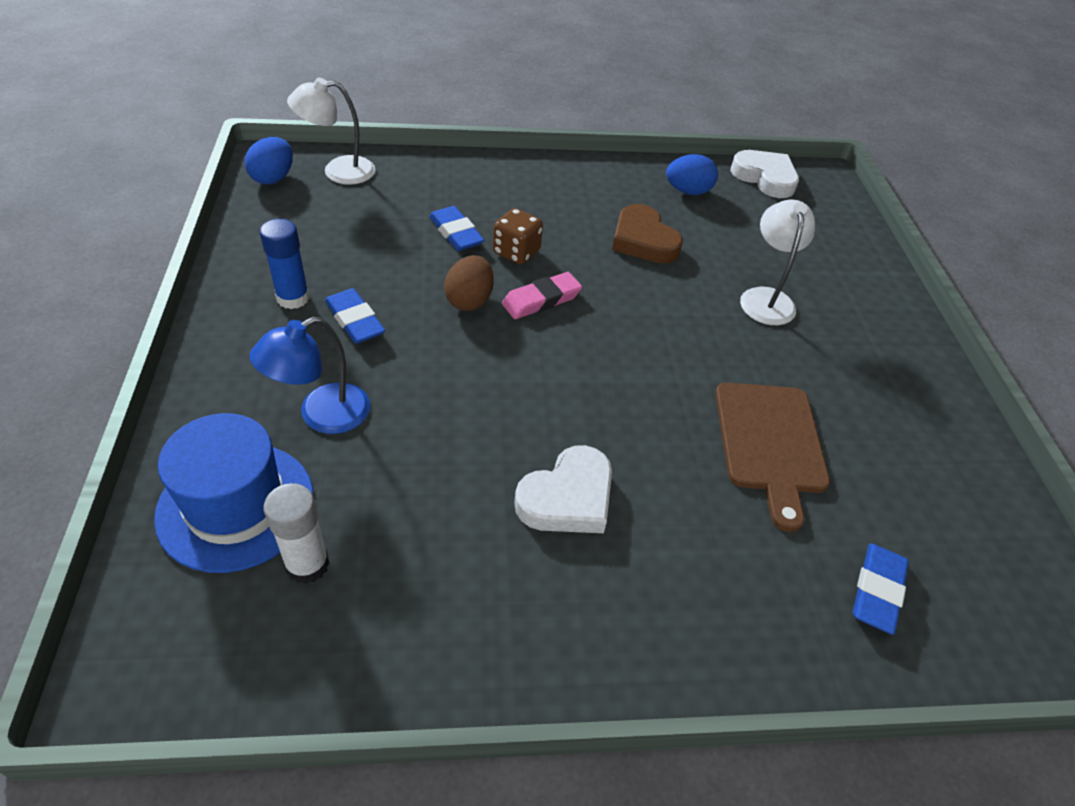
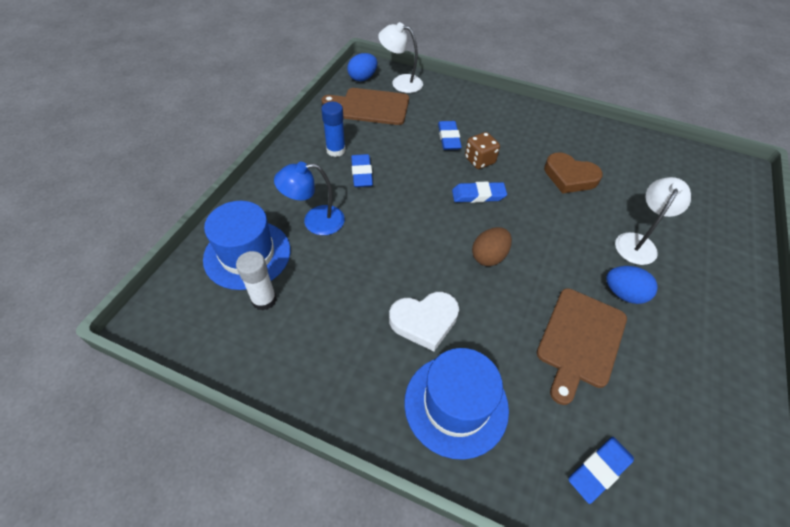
camera: 30 degrees right, 5 degrees up
brown egg [444,255,494,311] -> brown egg moved to [472,227,512,266]
pink eraser [502,272,582,319] -> blue eraser [452,182,507,203]
brown heart [612,204,683,264] -> brown heart turned 60 degrees counterclockwise [544,152,603,194]
blue egg [666,154,718,195] -> blue egg moved to [606,266,658,304]
white heart [730,150,799,198] -> none
none -> brown cutting board [322,88,409,125]
none -> blue hat [404,348,509,460]

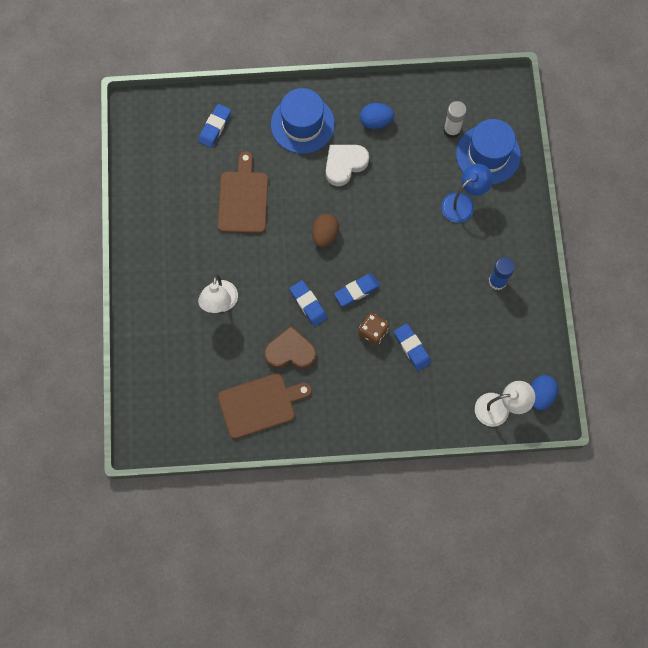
camera: 155 degrees right, 20 degrees up
brown cutting board [322,88,409,125] -> brown cutting board moved to [218,373,312,439]
blue eraser [351,154,373,187] -> blue eraser moved to [289,280,327,326]
blue egg [606,266,658,304] -> blue egg moved to [360,103,394,129]

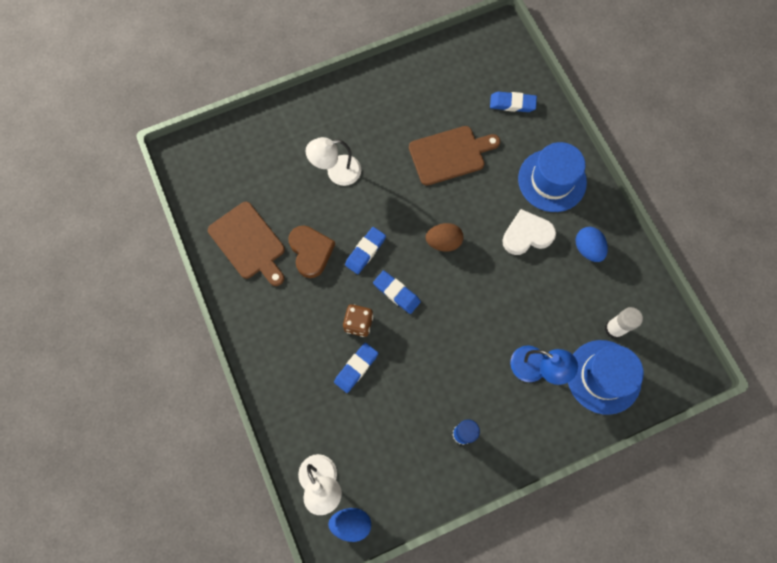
camera: 70 degrees right, 0 degrees up
white heart [326,145,369,186] -> white heart turned 45 degrees counterclockwise [502,209,556,255]

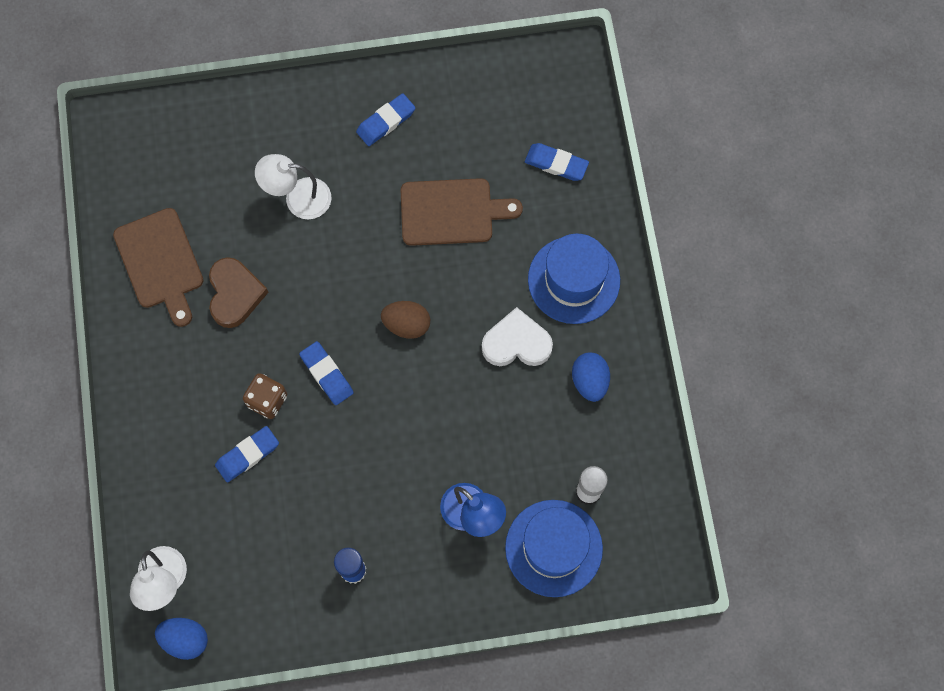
camera: 15 degrees right, 0 degrees up
blue eraser [345,227,386,274] -> blue eraser moved to [356,93,415,146]

